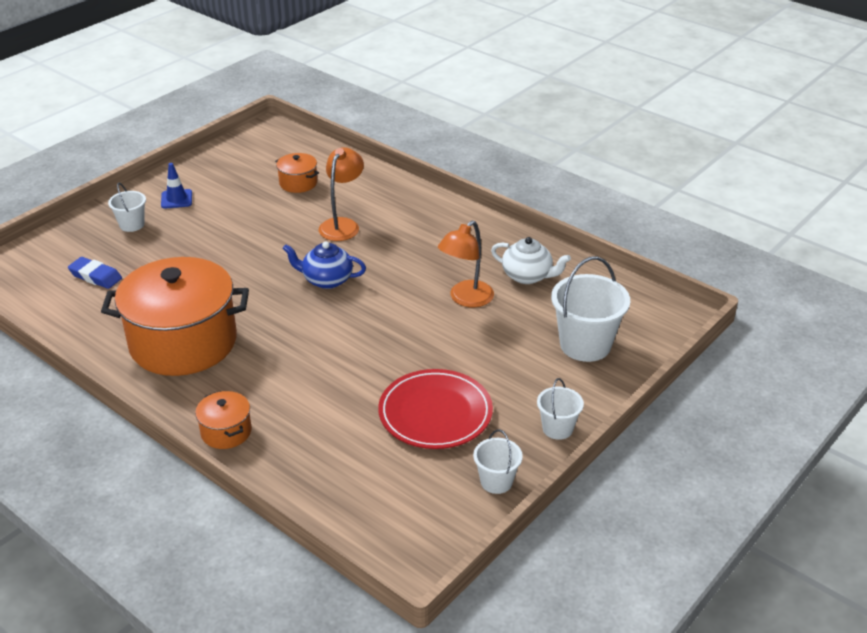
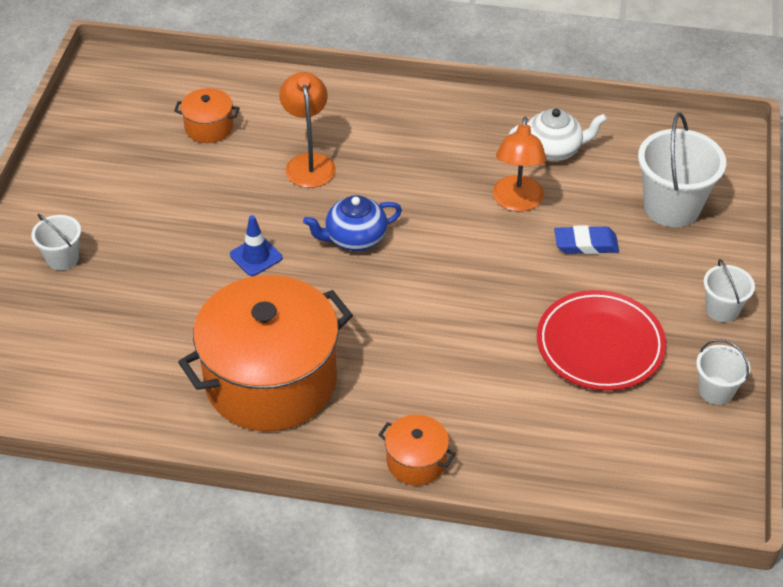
camera: 30 degrees left, 10 degrees up
blue eraser [68,257,122,289] -> blue eraser moved to [554,225,619,254]
blue traffic cone [161,163,192,209] -> blue traffic cone moved to [230,215,282,276]

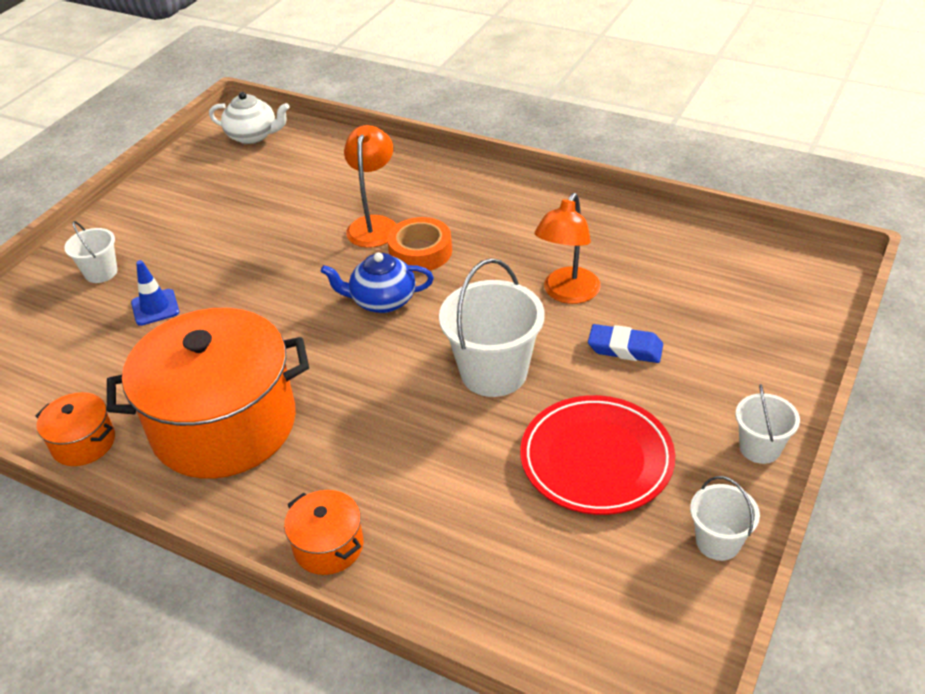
camera: 20 degrees right, 5 degrees down
orange pot [174,88,240,143] -> orange pot moved to [36,392,115,466]
blue traffic cone [230,215,282,276] -> blue traffic cone moved to [131,260,179,326]
white teapot [509,108,607,161] -> white teapot moved to [209,92,290,144]
white bucket [638,113,726,227] -> white bucket moved to [439,258,544,397]
none -> orange tape [387,217,452,272]

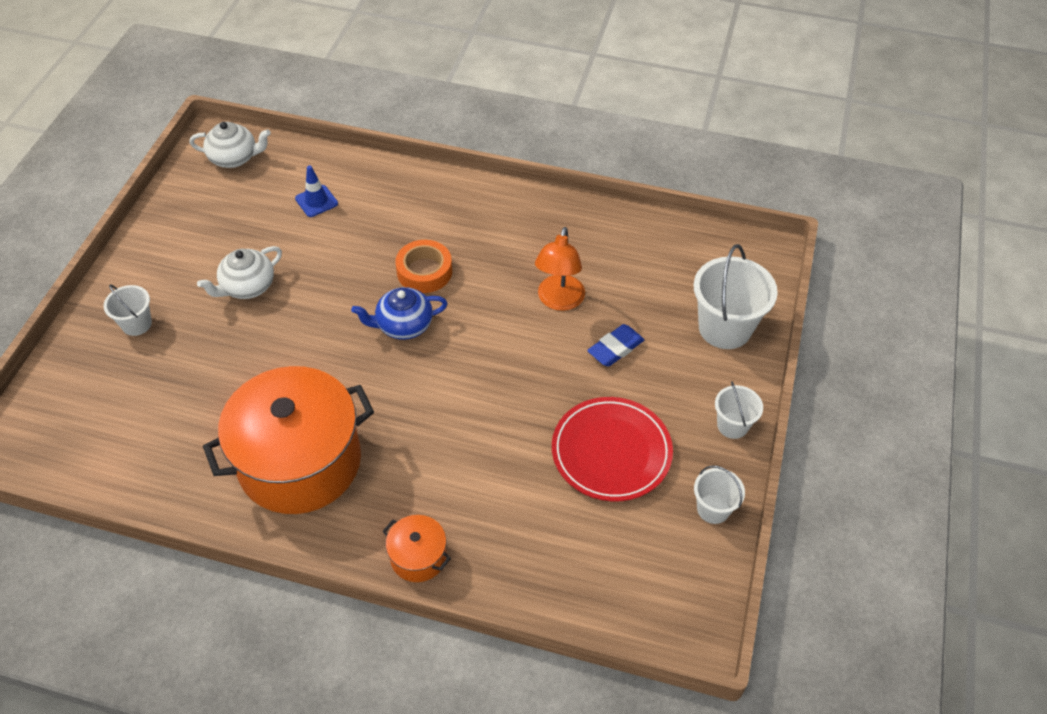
camera: 15 degrees left, 10 degrees up
orange pot [36,392,115,466] -> none
blue traffic cone [131,260,179,326] -> blue traffic cone moved to [295,165,338,217]
orange lamp [344,125,396,248] -> none
white bucket [439,258,544,397] -> white bucket moved to [694,244,778,349]
blue eraser [588,324,663,363] -> blue eraser turned 45 degrees counterclockwise [587,324,644,367]
none -> white teapot [197,246,282,299]

